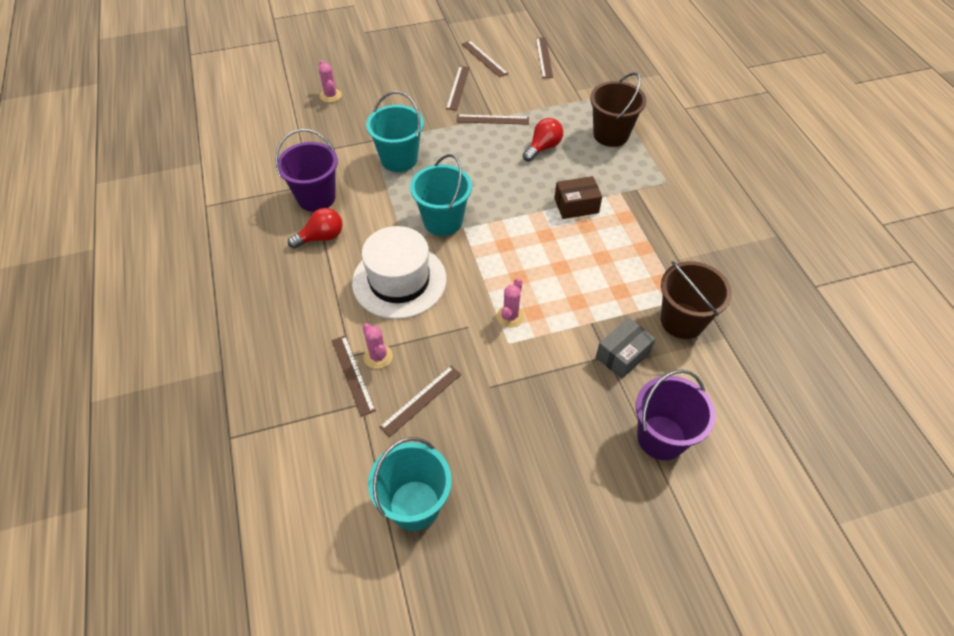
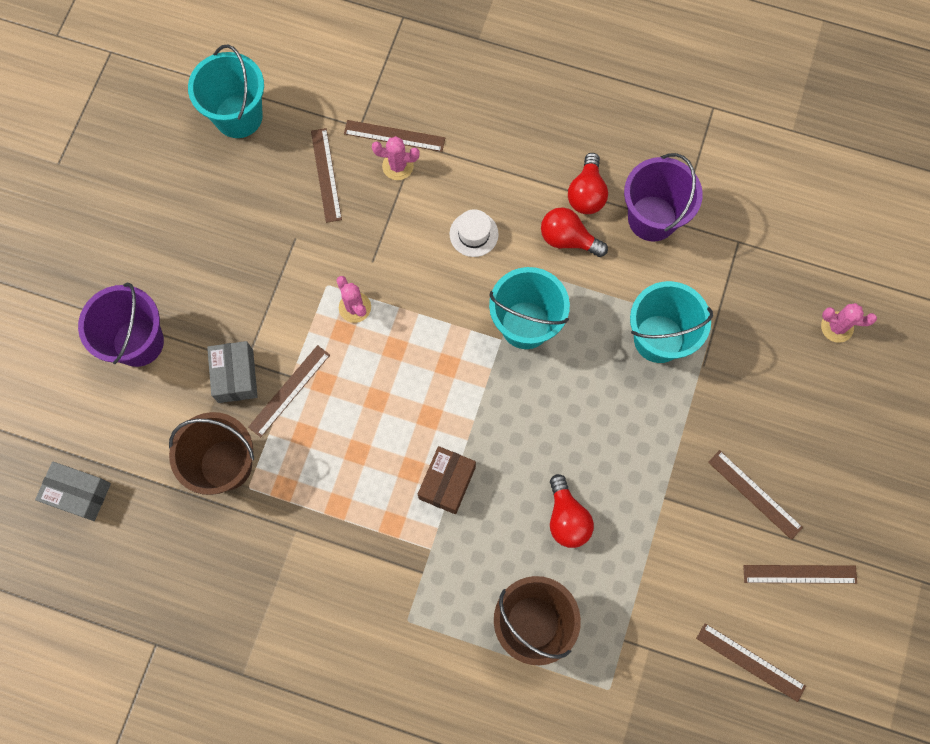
camera: 125 degrees right, 20 degrees up
white hat [352,226,447,319] -> white hat [450,209,498,257], size x0.44
brown ruler [456,114,529,125] -> brown ruler moved to [248,345,330,437]
none -> grey box [35,461,111,521]
none -> red light bulb [541,207,608,257]

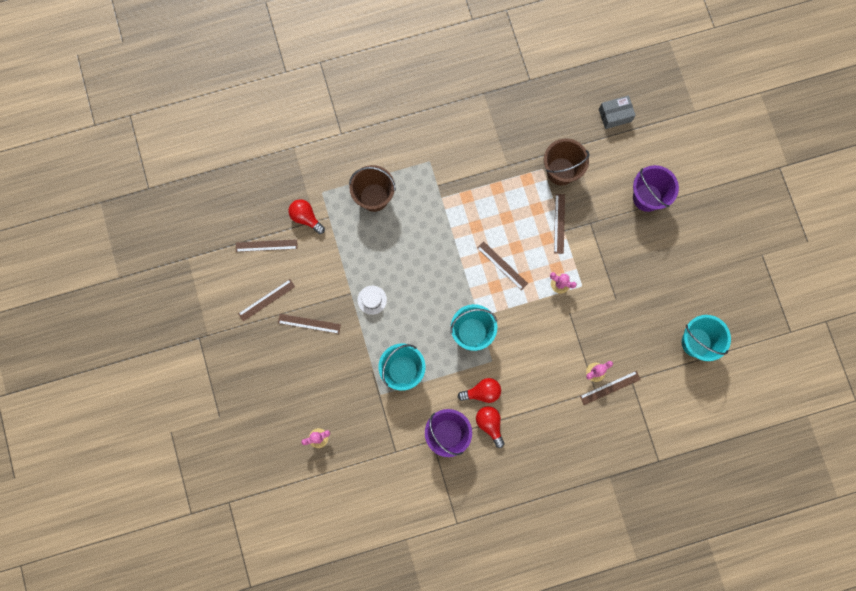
camera: 145 degrees right, 5 degrees up
grey box [207,341,258,403] -> none
brown ruler [311,128,342,223] -> brown ruler moved to [477,241,528,290]
brown box [418,446,476,514] -> none
white hat [450,209,498,257] -> white hat moved to [357,286,387,315]
red light bulb [550,474,594,548] -> red light bulb moved to [288,199,325,234]

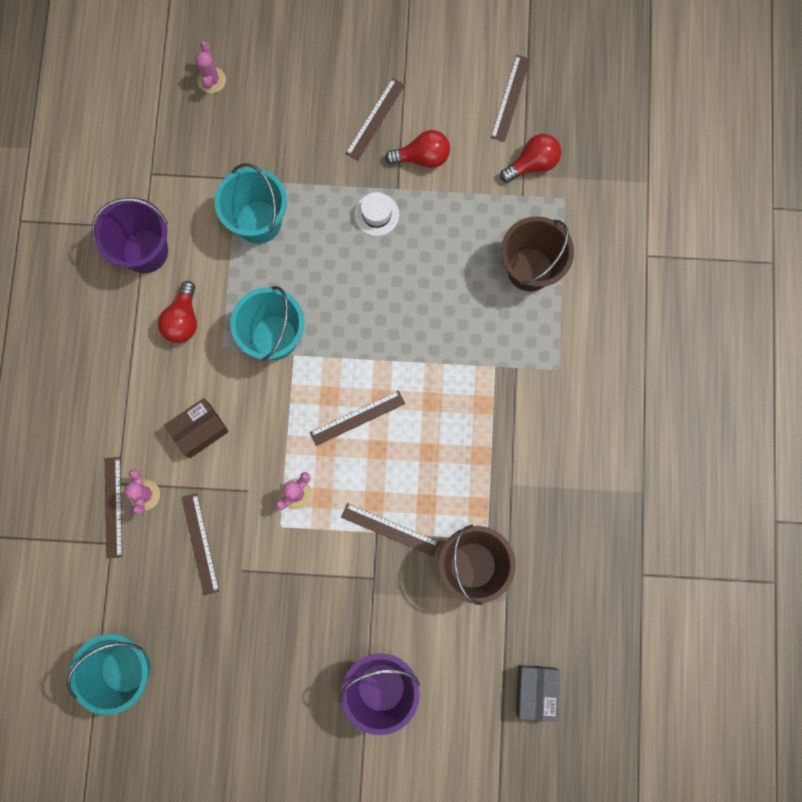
camera: 110 degrees right, 0 degrees up
brown ruler [238,279,295,322] -> brown ruler moved to [182,493,219,596]
red light bulb [476,406,504,448] -> red light bulb moved to [385,130,450,168]
none -> brown box [164,398,229,458]

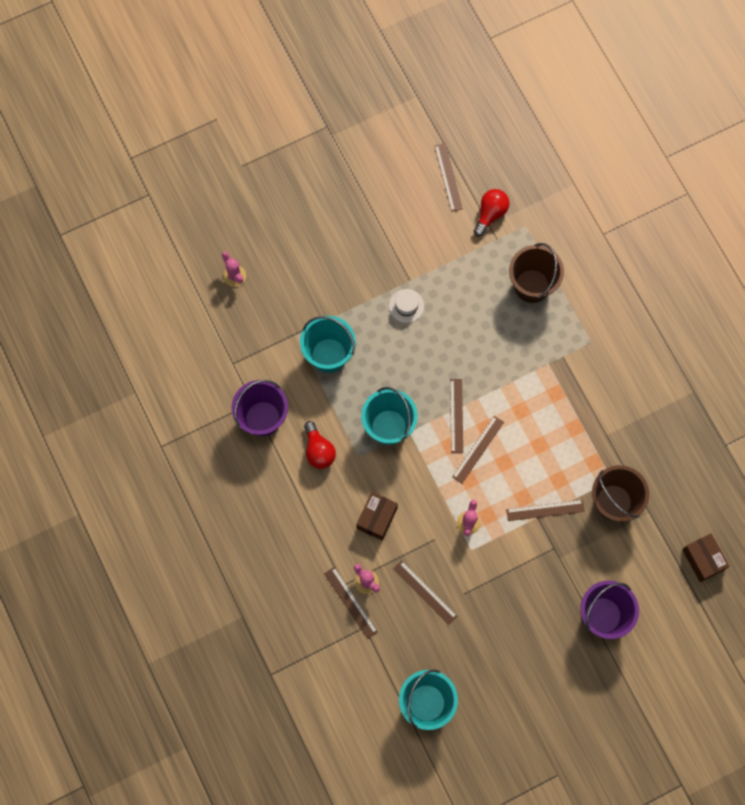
camera: 30 degrees left, 5 degrees down
brown ruler [345,78,405,161] -> brown ruler moved to [450,379,463,453]
red light bulb [385,130,450,168] -> none
grey box [516,665,560,722] -> brown box [682,533,730,582]

